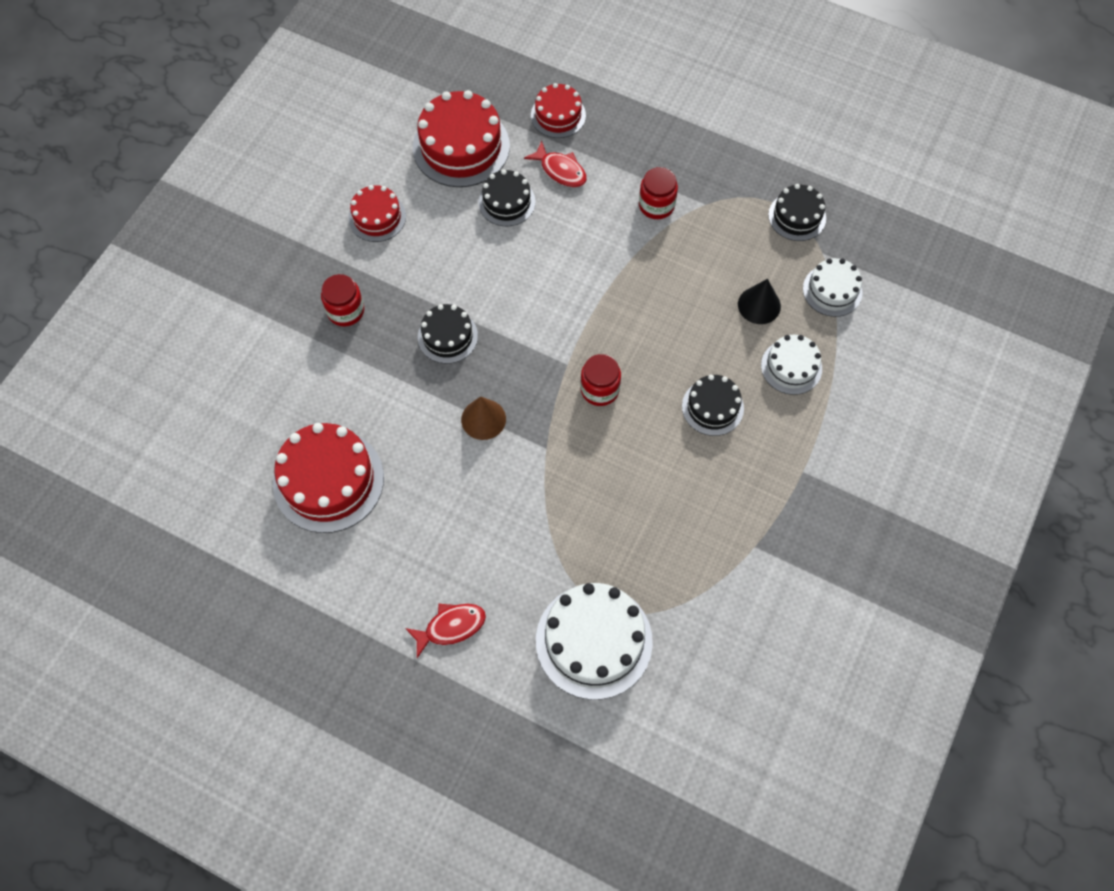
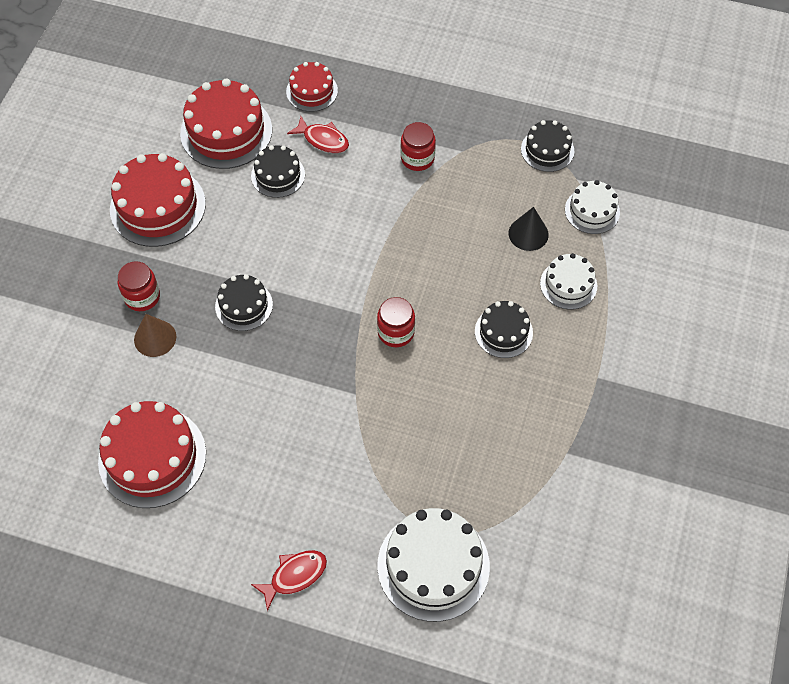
camera: 10 degrees left, 5 degrees down
red cake [348,185,406,242] -> red cake [110,153,206,247], size x1.74
brown cone [461,396,506,440] -> brown cone moved to [134,314,176,357]

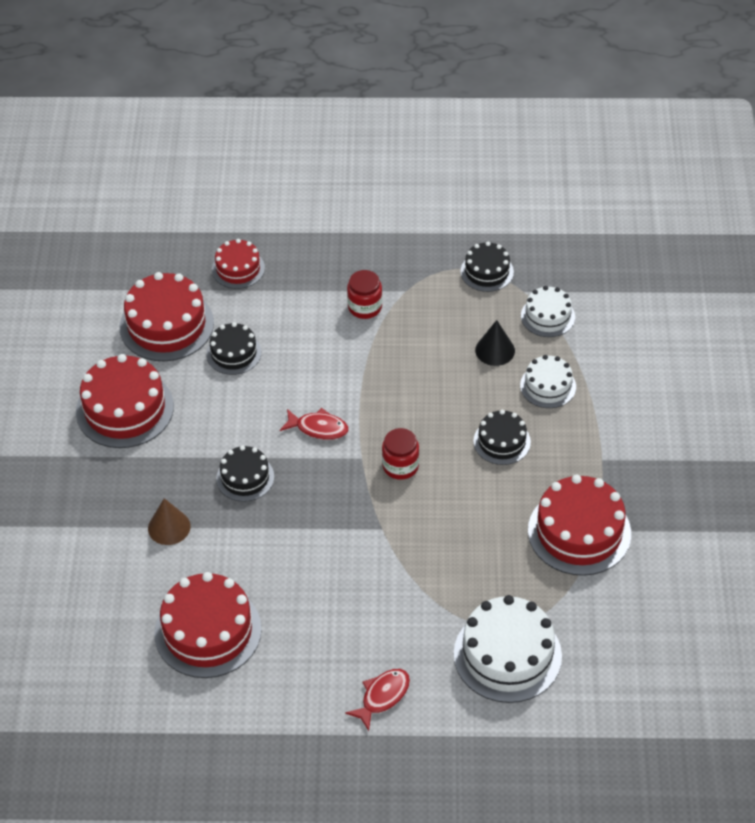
camera: 15 degrees left, 10 degrees down
red jar [118,261,160,311] -> none
red fish [287,116,349,153] -> red fish moved to [280,408,349,440]
none -> red cake [528,475,631,576]

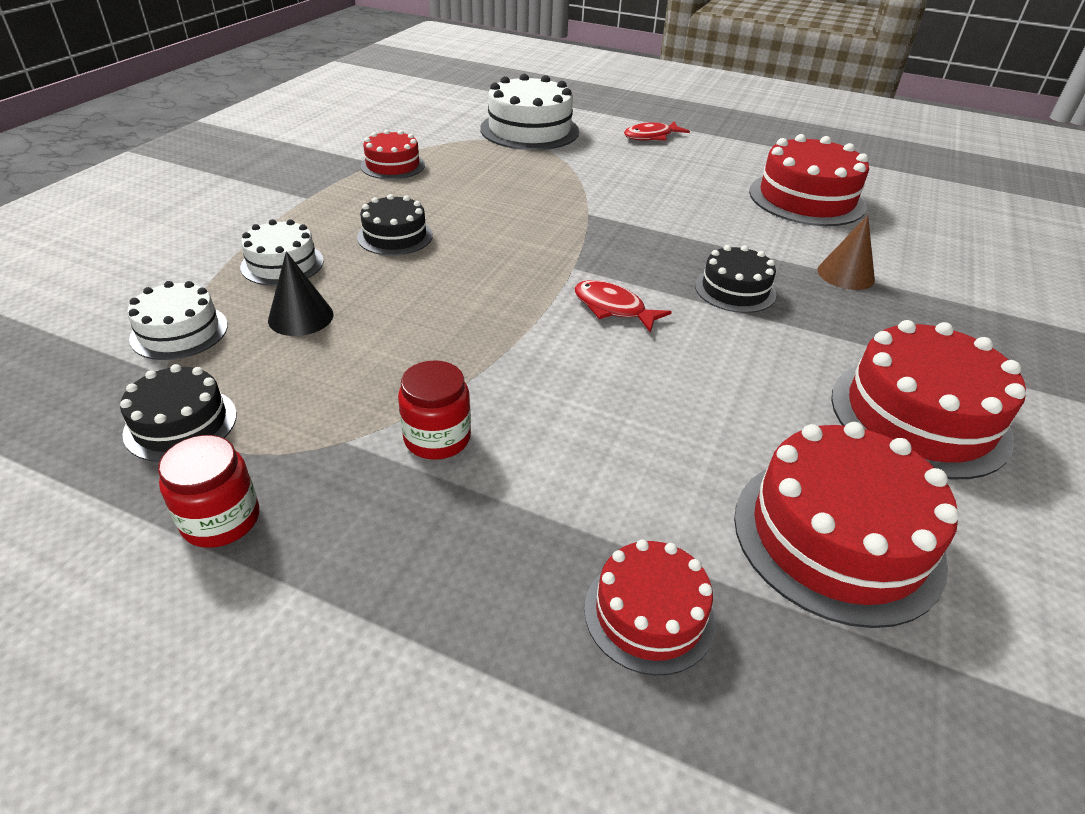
camera: 160 degrees left, 10 degrees down
black cake [206,322,261,375] -> none
red jar [382,428,419,480] -> red jar moved to [158,435,259,548]
red cake [528,475,631,576] -> red cake [360,130,425,179], size x0.58

